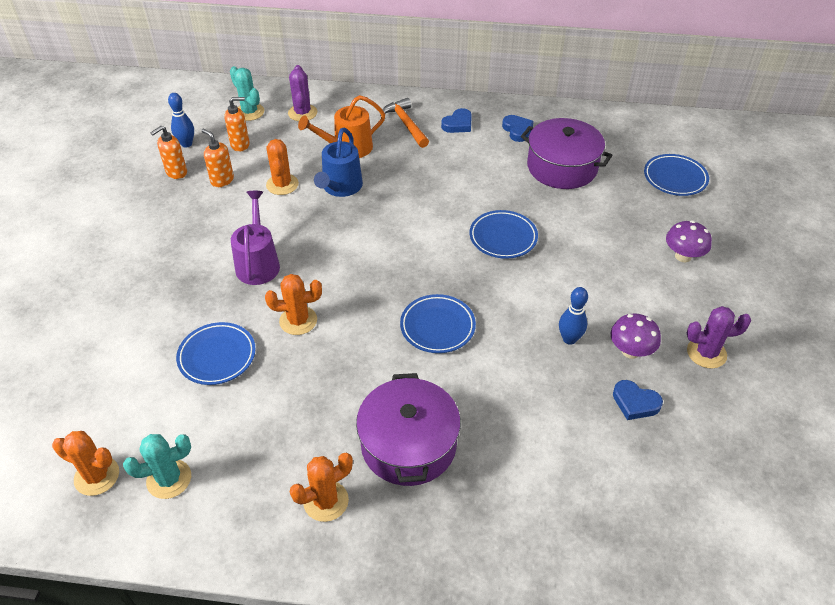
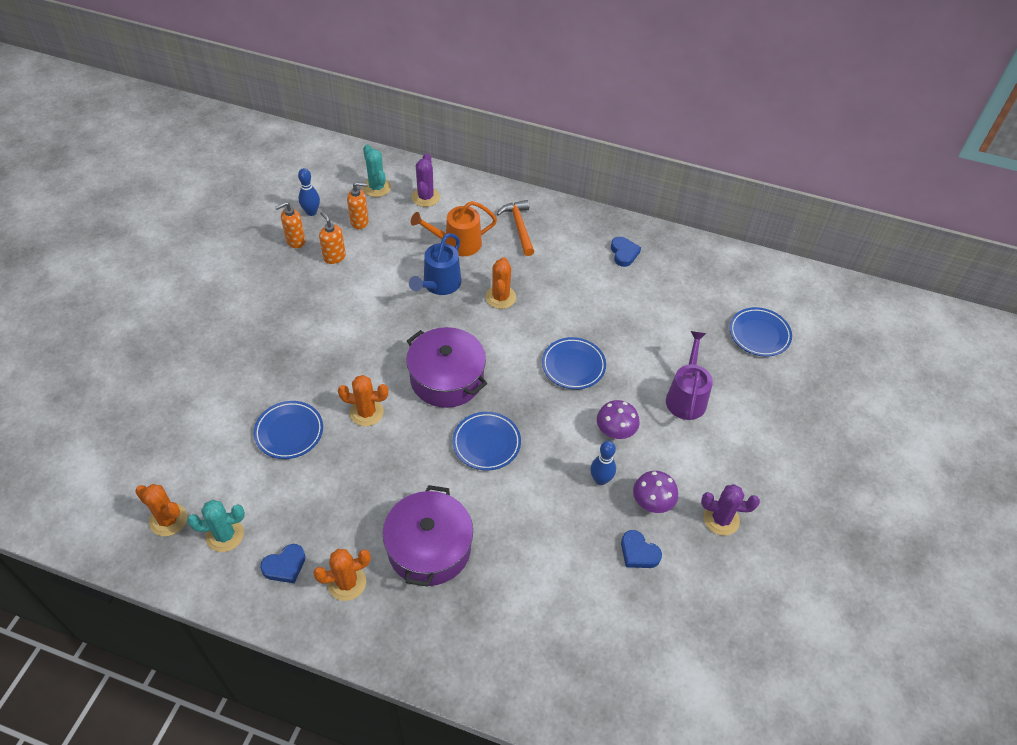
camera: 10 degrees right, 5 degrees up
purple watering can [231,191,280,285] -> purple watering can moved to [666,331,713,420]
orange cactus [266,139,299,195] -> orange cactus moved to [485,257,516,309]
blue heart [441,108,472,133] -> blue heart moved to [260,544,306,583]
purple pot [521,118,613,189] -> purple pot moved to [406,327,487,408]
purple mushroom [666,220,712,262] -> purple mushroom moved to [597,400,640,439]

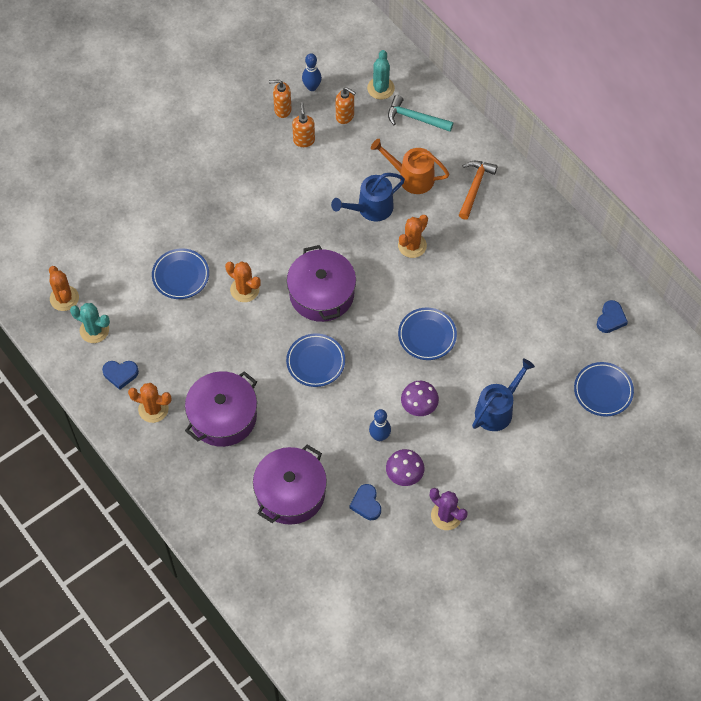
camera: 35 degrees right, 10 degrees up
purple cactus [412,153,440,207] -> turquoise hammer [388,95,453,132]
blue heart [611,237,641,267] -> blue heart moved to [597,300,628,333]
purple watering can [666,331,713,420] -> blue watering can [472,359,535,431]
none -> purple pot [253,445,327,525]

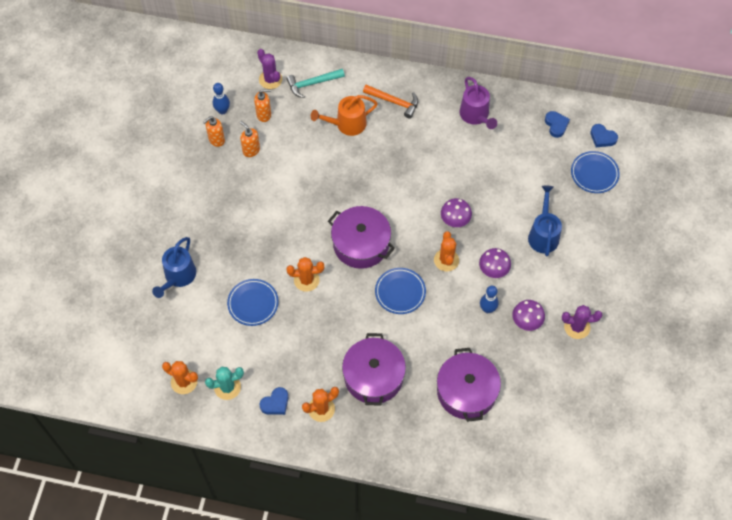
camera: 40 degrees left, 0 degrees up
blue watering can [331,173,405,221] -> blue watering can moved to [152,237,196,298]
blue heart [350,484,381,520] -> blue heart moved to [590,124,618,147]
turquoise cactus [367,50,395,99] -> purple cactus [257,49,282,89]
orange cactus [398,215,428,258] -> orange cactus moved to [434,231,459,272]
blue plate [398,308,457,360] -> purple mushroom [441,198,472,227]
orange hammer [459,161,498,219] -> orange hammer turned 135 degrees clockwise [363,85,418,119]
none -> purple watering can [459,77,497,129]

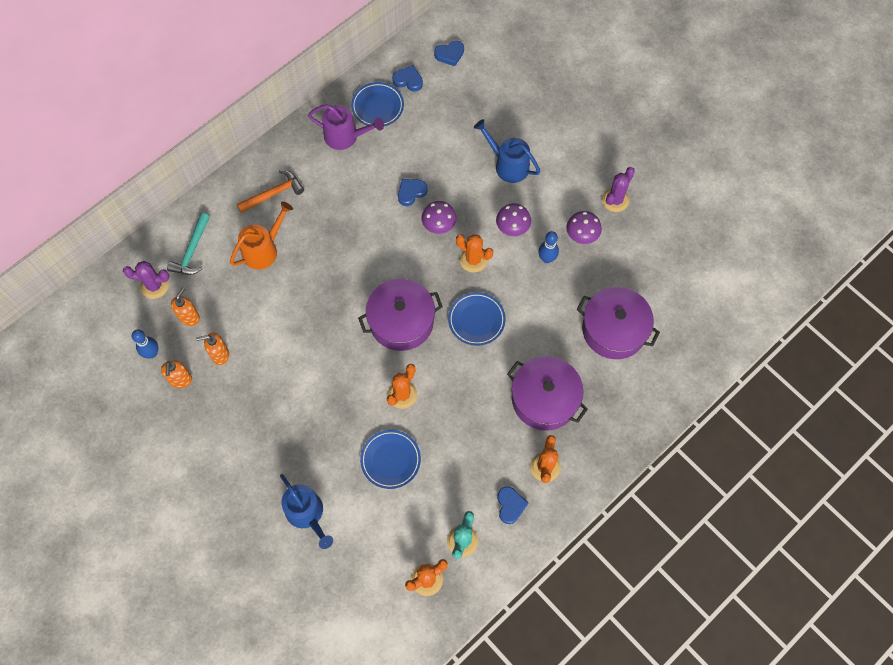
camera: 55 degrees left, 5 degrees up
orange watering can [311,95,378,136] -> orange watering can turned 150 degrees counterclockwise [230,202,293,269]
blue plate [571,151,620,193] -> blue plate moved to [351,82,404,126]
none -> blue heart [398,179,428,206]

